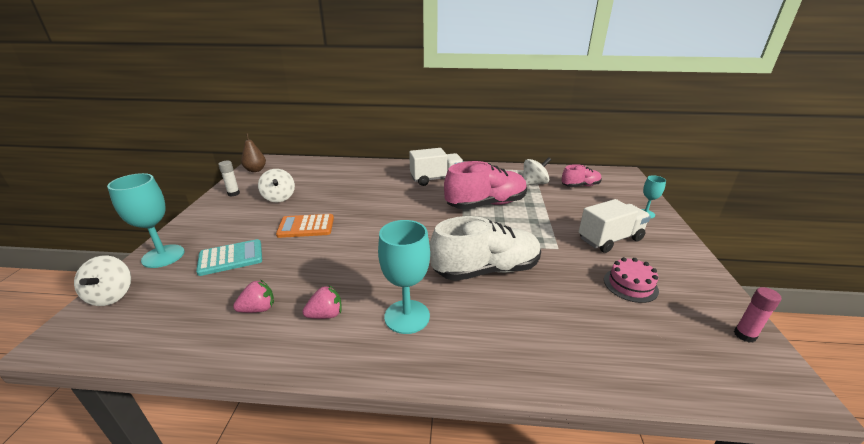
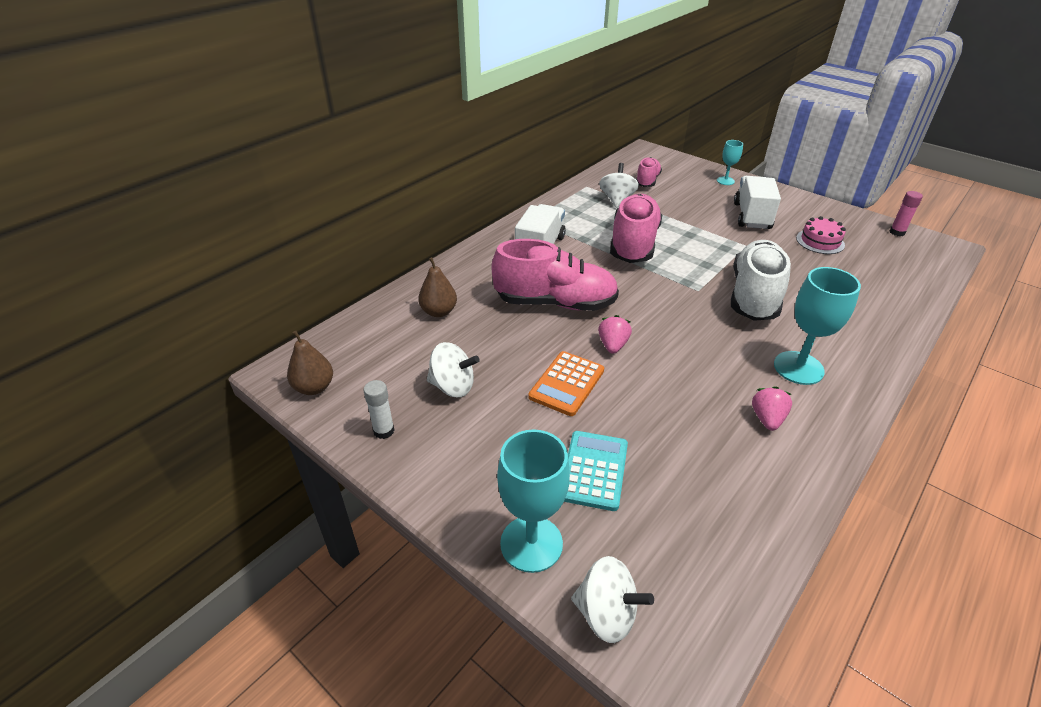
camera: 55 degrees left, 10 degrees up
pink strawberry [233,279,274,313] -> pink strawberry moved to [598,315,632,354]
none -> brown pear [418,257,457,317]
none -> pink shoe [492,239,619,311]

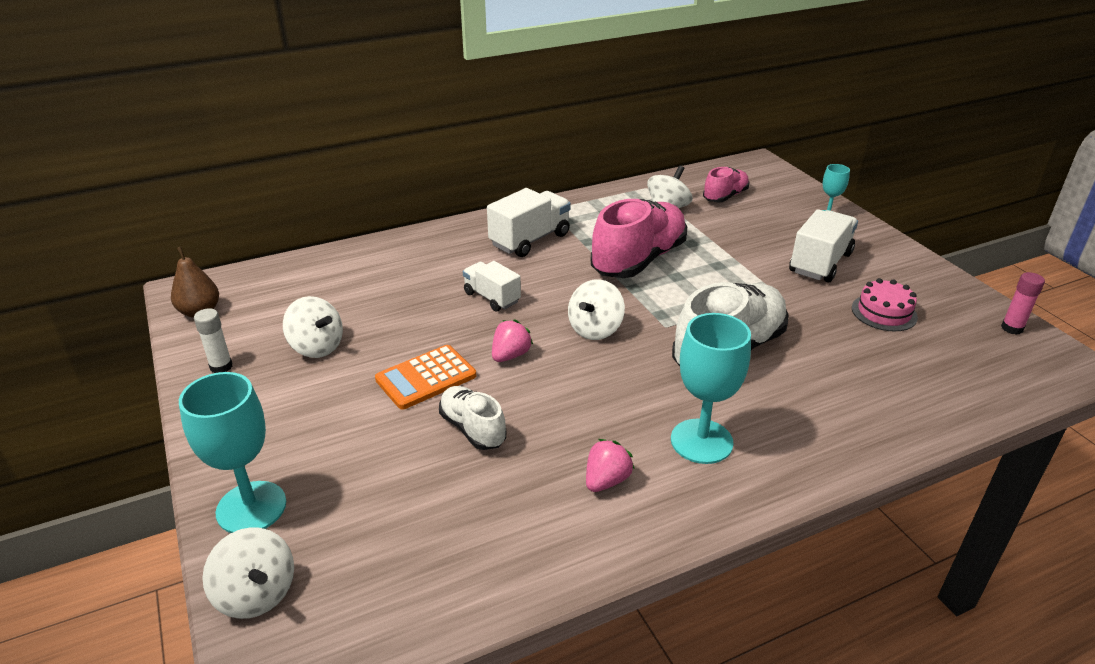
camera: 25 degrees right, 5 degrees down
brown pear [418,257,457,317] -> none
pink shoe [492,239,619,311] -> white truck [463,261,521,312]
turquoise calculator [564,431,628,511] -> none
none -> white shoe [439,386,506,450]
none -> white spinning top [568,279,625,340]

